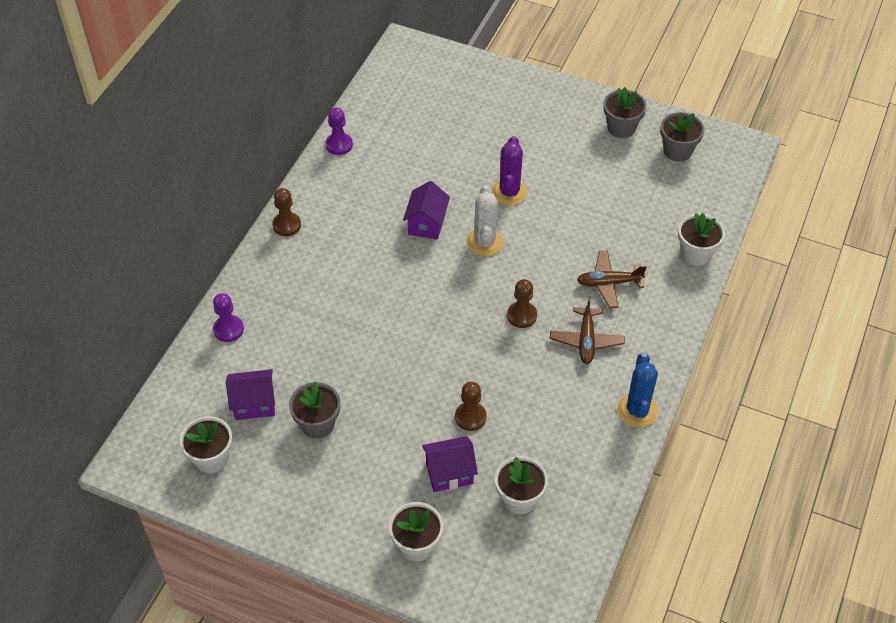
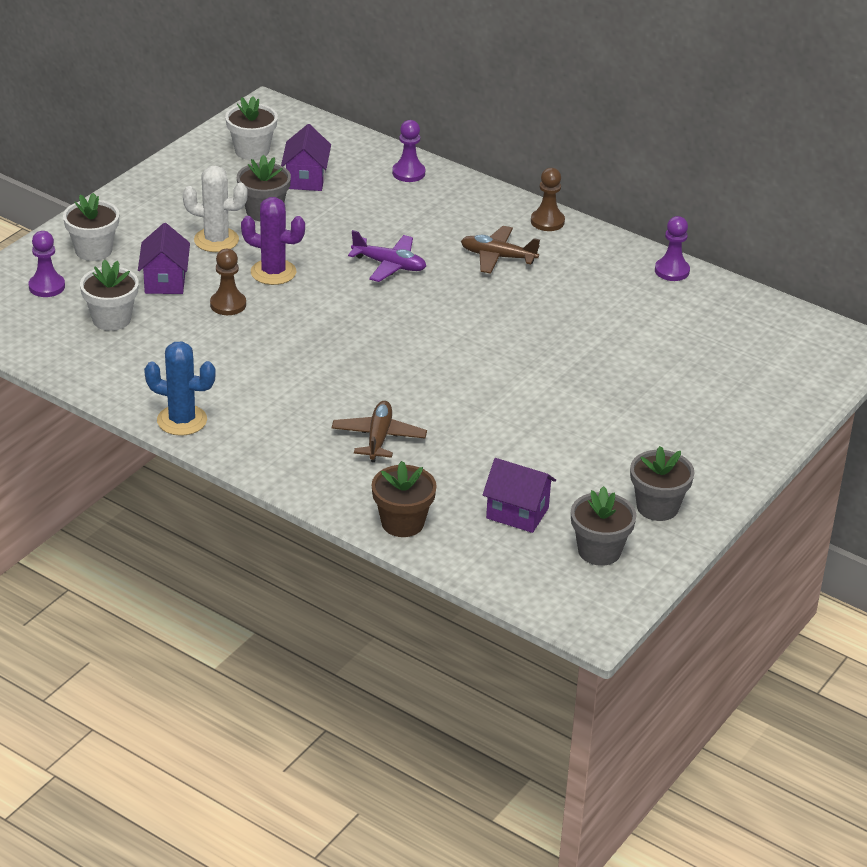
camera: 100 degrees right, 15 degrees down
purple house [403,181,450,240] -> purple house moved to [483,458,556,533]
white cactus [466,185,504,256] -> white cactus moved to [183,166,248,252]
purple cactus [492,136,528,206] -> purple cactus moved to [241,197,305,285]
brown pawn [507,279,537,328] -> none
brown plane [550,297,625,364] -> brown plane moved to [461,226,540,274]
white flower pot [678,213,725,266] -> brown flower pot [372,461,437,537]
none -> purple pawn [28,231,65,297]
none -> purple plane [348,230,426,282]

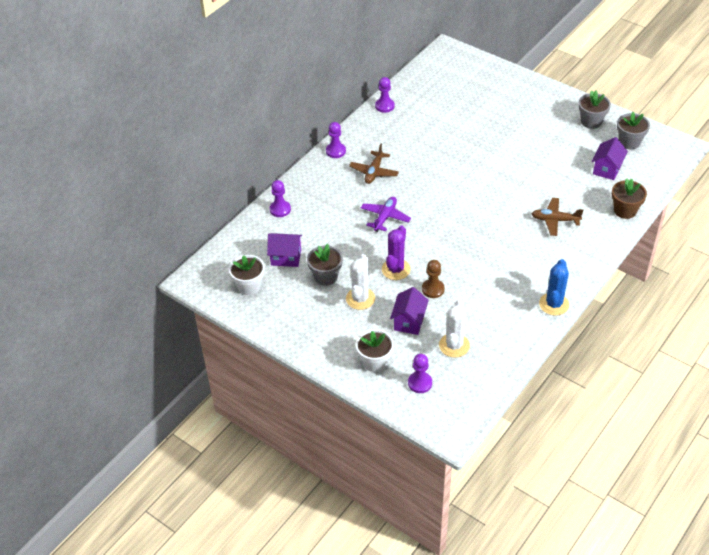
camera: 85 degrees left, 10 degrees up
white flower pot [80,259,139,331] -> white cactus [439,300,470,358]
purple house [138,223,190,294] -> purple house turned 75 degrees counterclockwise [390,287,429,335]
brown pawn [531,168,565,231] -> purple pawn [326,122,346,158]

